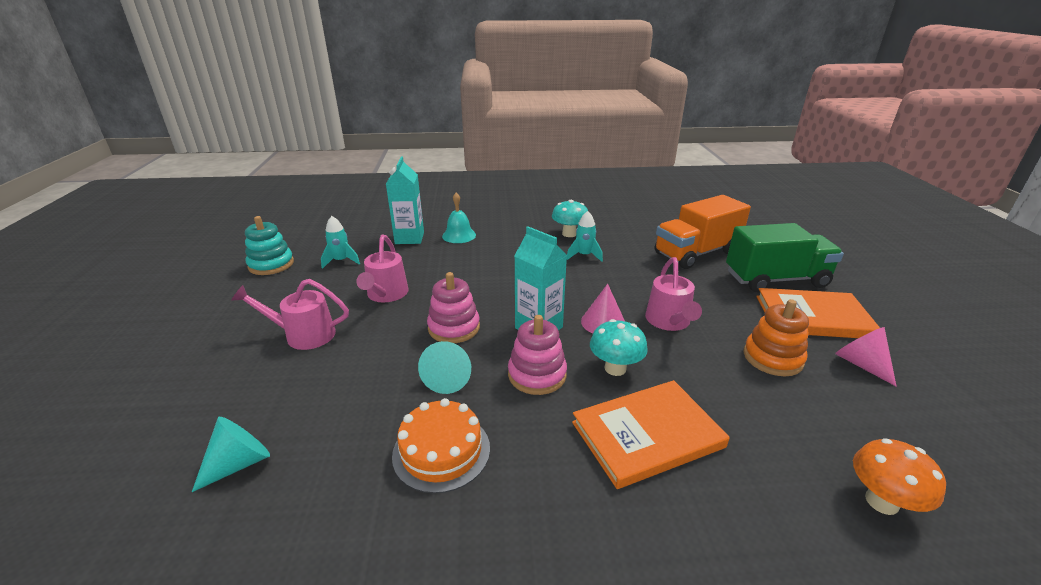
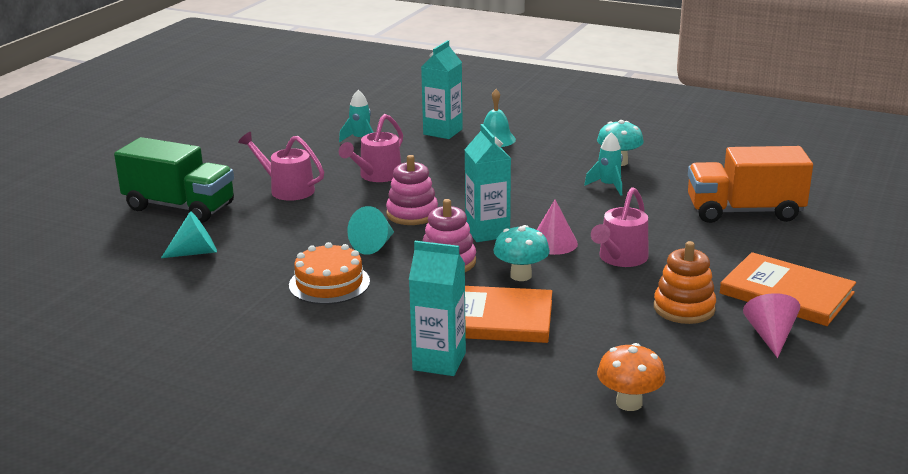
camera: 30 degrees right, 5 degrees down
turquoise stacking toy [245,216,294,275] -> none
green truck [726,223,844,293] -> green truck moved to [114,137,234,223]
none -> turquoise carton [409,241,466,376]

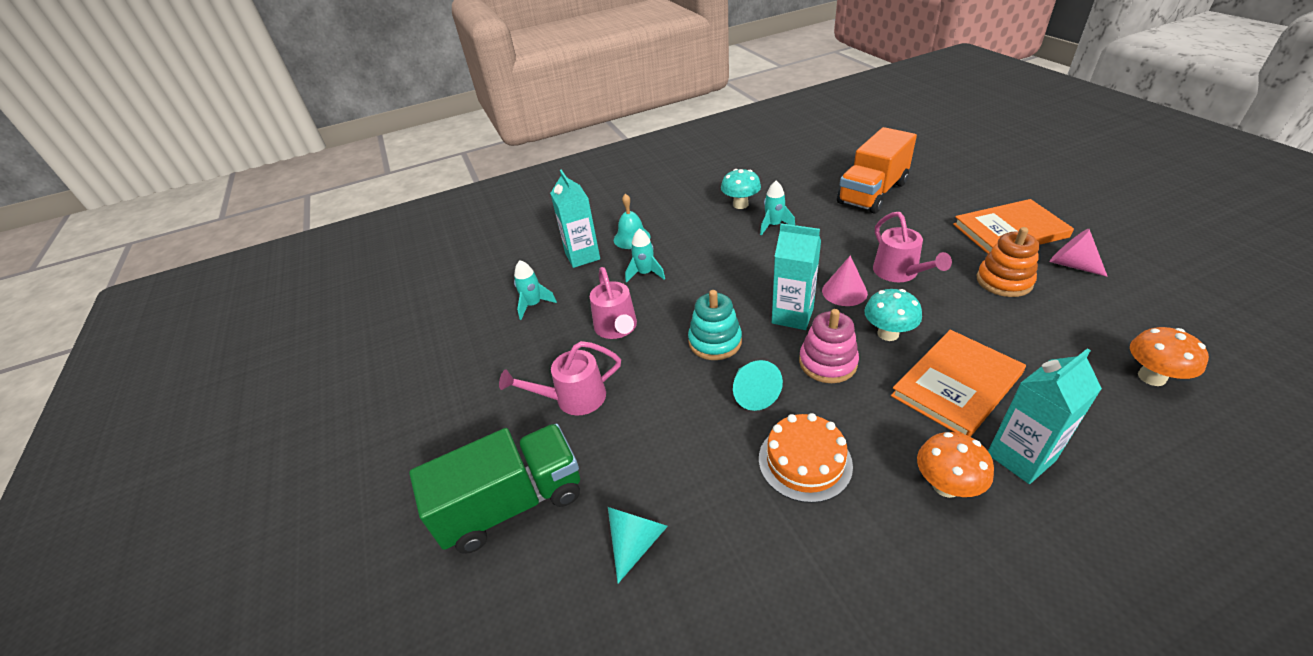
camera: 45 degrees left, 15 degrees up
pink stacking toy [386,155,438,225] -> turquoise stacking toy [688,290,742,360]
none -> turquoise rocket [625,229,665,283]
none -> orange mushroom [917,432,994,498]

